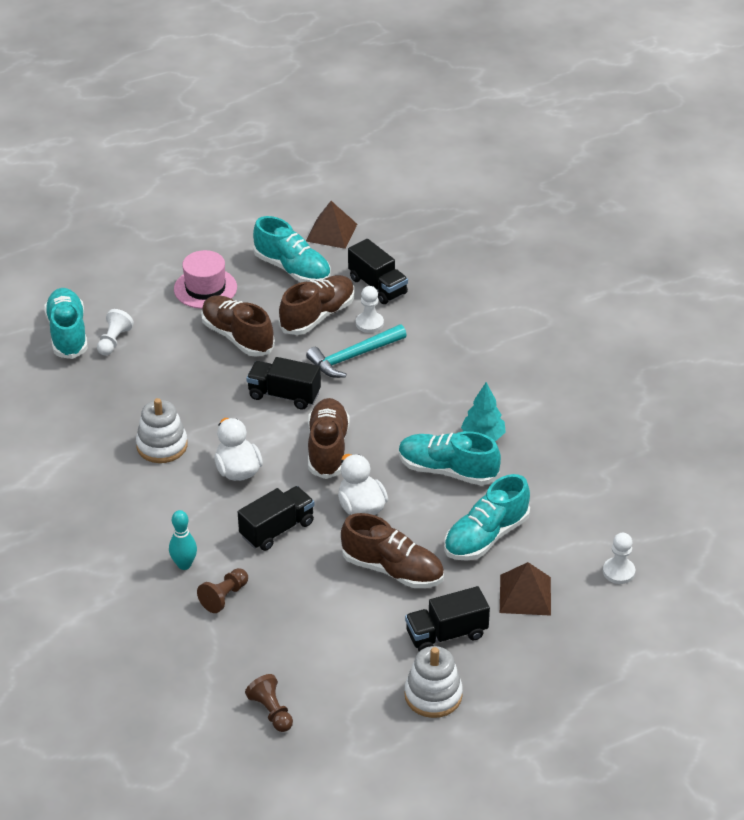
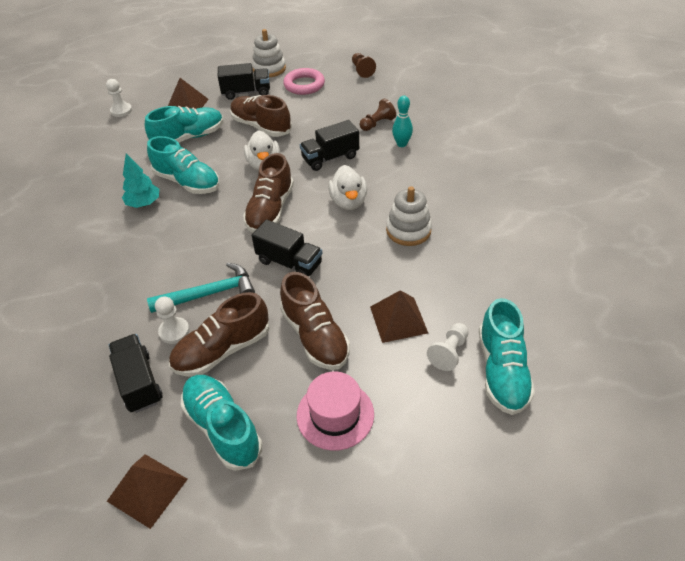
camera: 165 degrees left, 5 degrees up
none -> pink ring [283,68,325,95]
none -> brown pyramid [370,290,428,343]

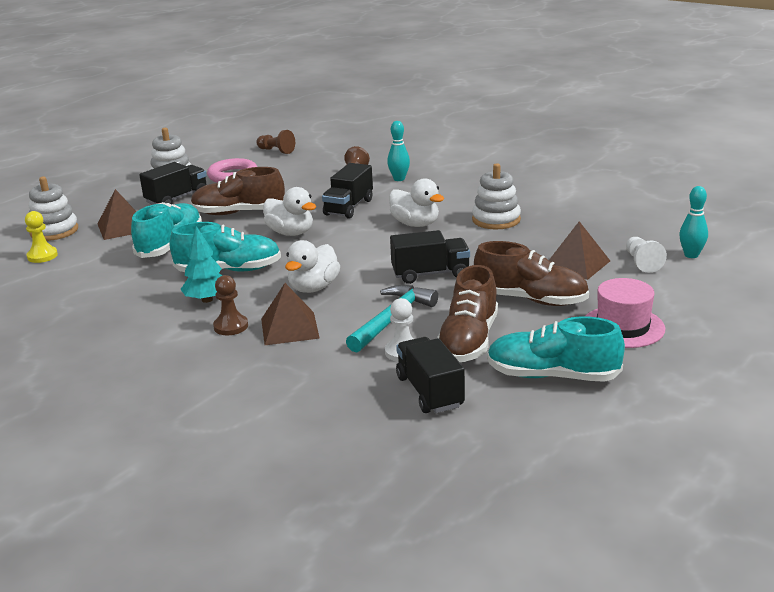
camera: 40 degrees left, 20 degrees down
white pawn [106,79,132,117] -> yellow pawn [25,211,58,263]
brown pyramid [107,454,188,529] -> brown pyramid moved to [261,283,320,345]
black truck [109,334,163,413] -> black truck turned 45 degrees clockwise [396,337,465,413]
brown shoe [243,153,294,233] -> none
turquoise shoe [479,298,535,415] -> turquoise bowling pin [679,186,708,258]
none -> white stacking toy [29,176,78,241]
none -> brown pawn [213,275,248,335]
none -> white duck [285,240,340,293]

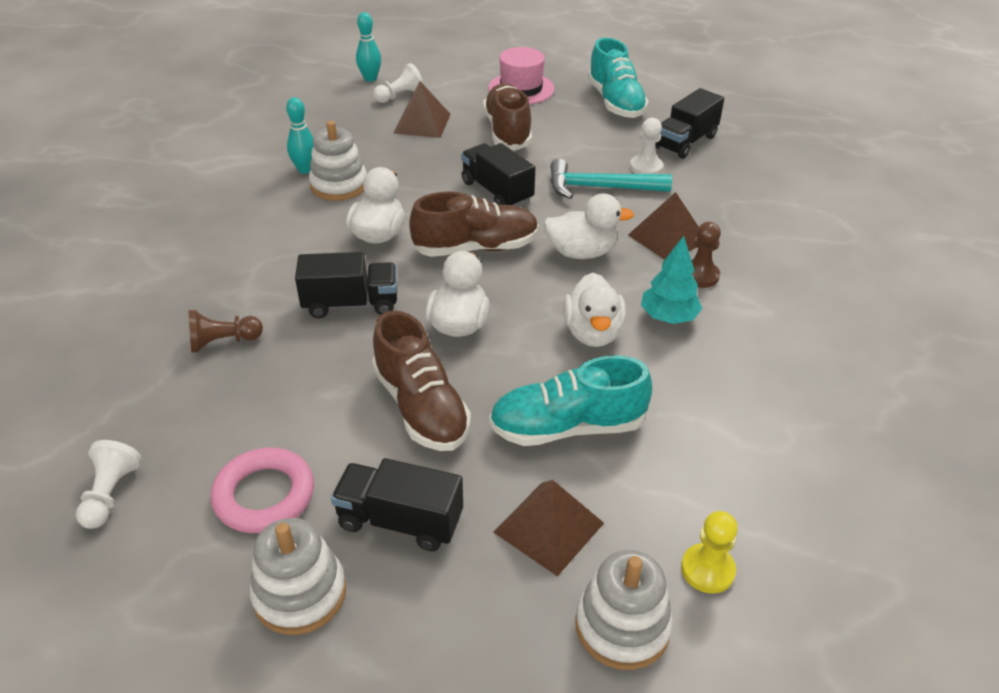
camera: 120 degrees left, 15 degrees up
turquoise shoe [169,222,281,272] -> white duck [563,273,626,347]
brown pawn [257,130,295,154] -> white pawn [76,440,142,529]
turquoise bowling pin [387,121,410,181] -> turquoise bowling pin moved to [286,97,314,174]
brown shoe [437,265,498,362] -> brown shoe moved to [409,192,539,257]

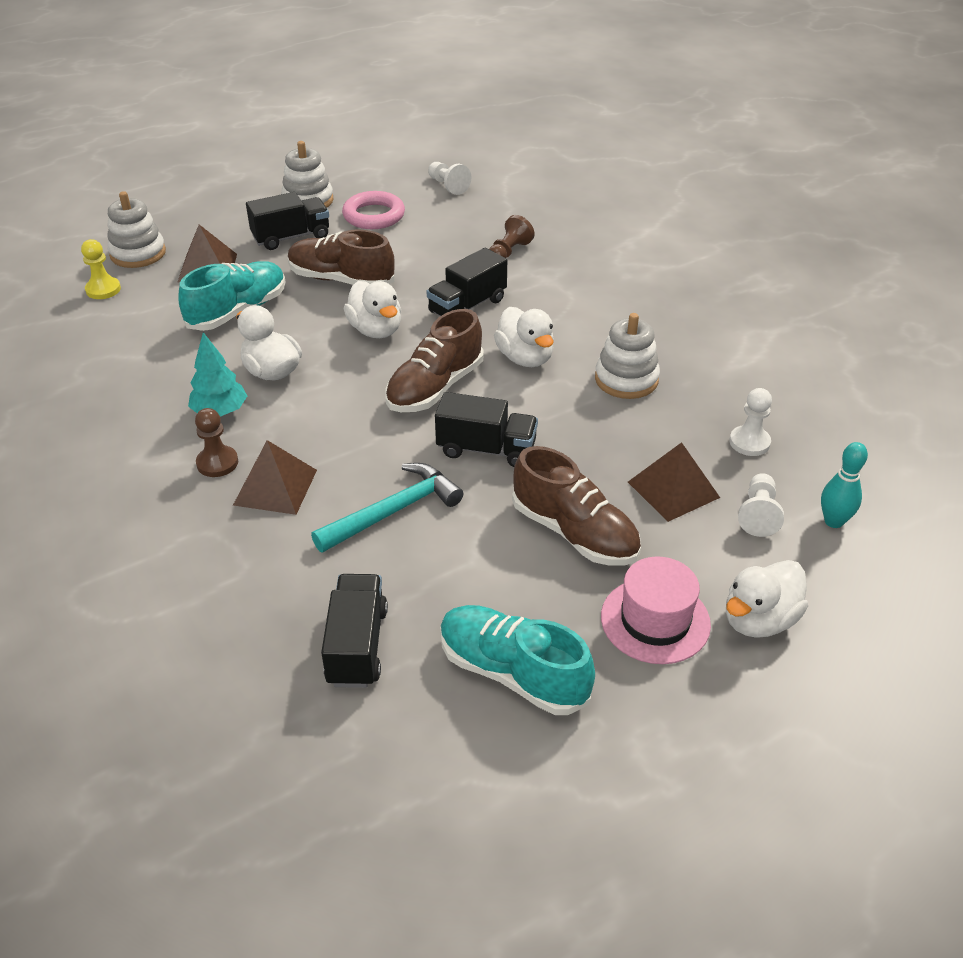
camera: 140 degrees right, 0 degrees up
turquoise bowling pin [286,97,314,174] -> none
white duck [544,193,634,259] -> white duck moved to [726,560,808,638]
white pawn [630,118,663,174] -> white pawn moved to [729,388,772,456]

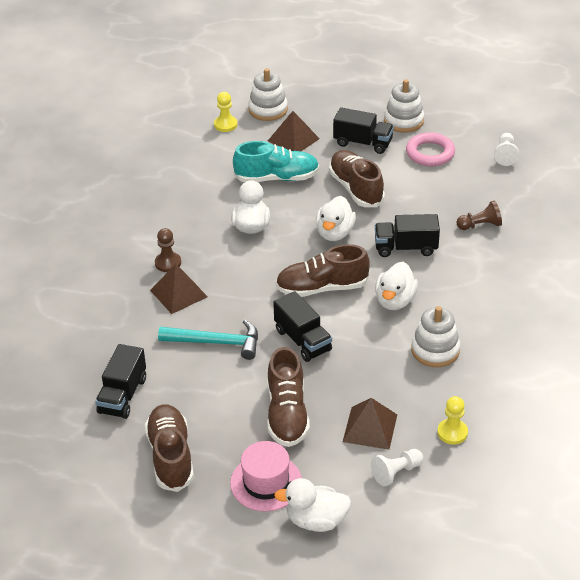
camera: 45 degrees right, 0 degrees up
turquoise tree [188,332,247,417] -> none
black truck [321,574,388,688] -> black truck turned 150 degrees clockwise [95,344,146,419]
turquoise shoe [440,605,595,715] -> brown shoe [145,404,194,492]
white pawn [729,388,772,456] -> yellow pawn [437,396,468,445]
turquoise bowling pin [821,442,868,528] -> none

